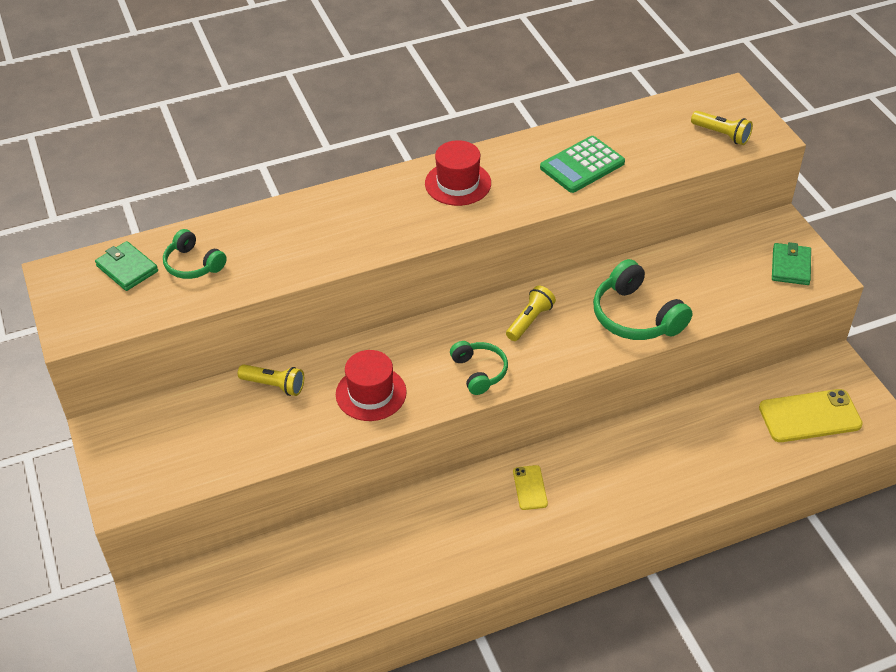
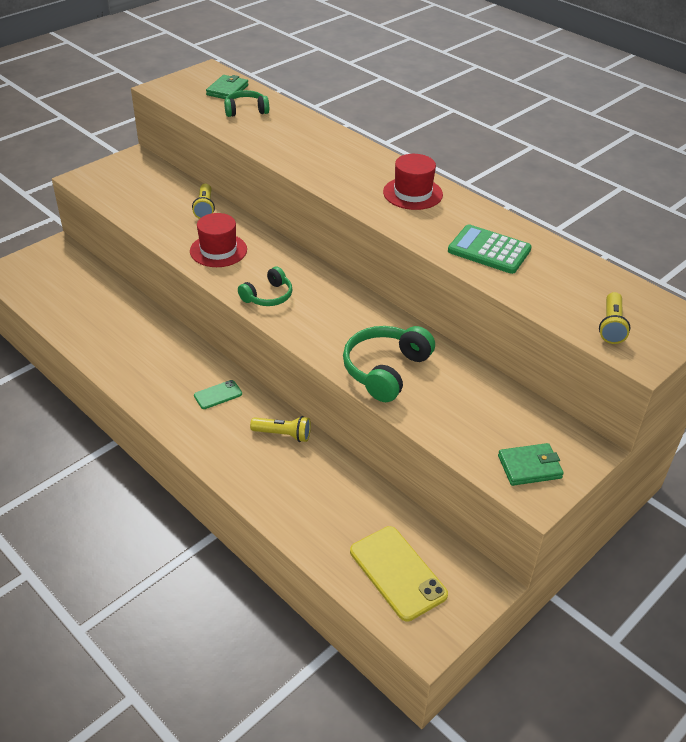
camera: 65 degrees right, 5 degrees down
green headphones [163,229,227,279] -> green headphones turned 60 degrees clockwise [224,90,269,117]
yellow flashlight [506,286,556,341] -> yellow flashlight moved to [250,416,311,442]
yellow phone [513,465,548,510] -> green phone [194,380,242,409]

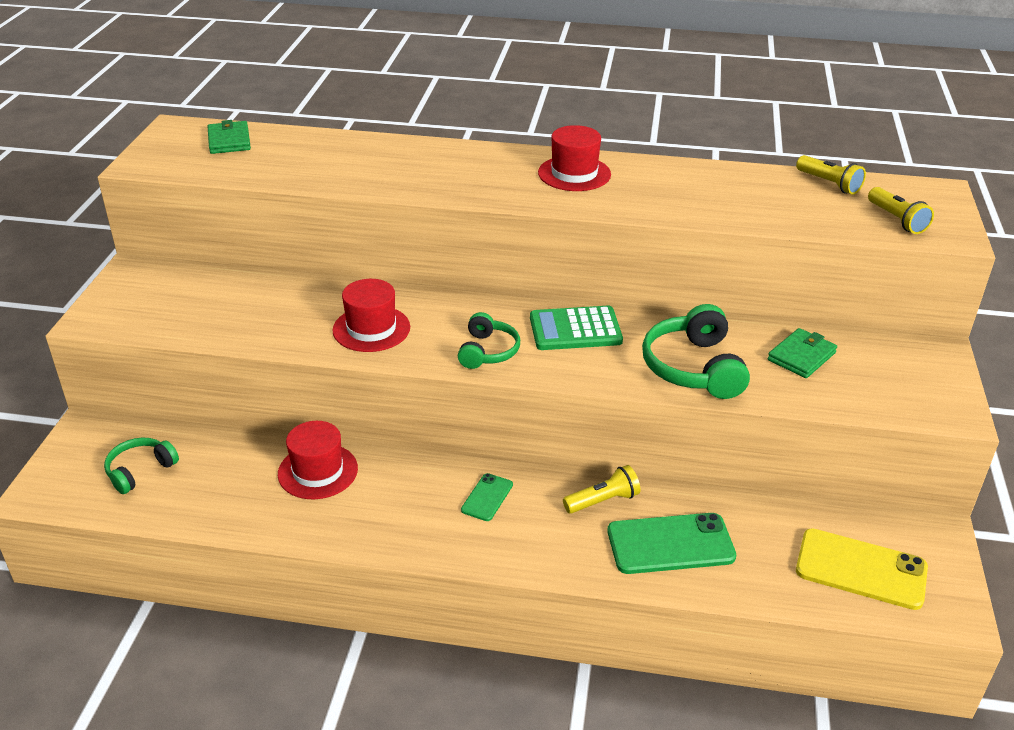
camera: 35 degrees left, 5 degrees down
yellow flashlight [192,184,215,219] -> yellow flashlight moved to [796,155,866,195]
green headphones [224,90,269,117] -> green headphones moved to [104,438,179,494]
green calculator [448,224,532,274] -> green calculator moved to [530,306,623,350]
green wallet [498,443,564,486] -> green wallet moved to [768,328,837,378]
none -> red hat [278,421,358,499]
none -> green phone [608,513,736,574]

